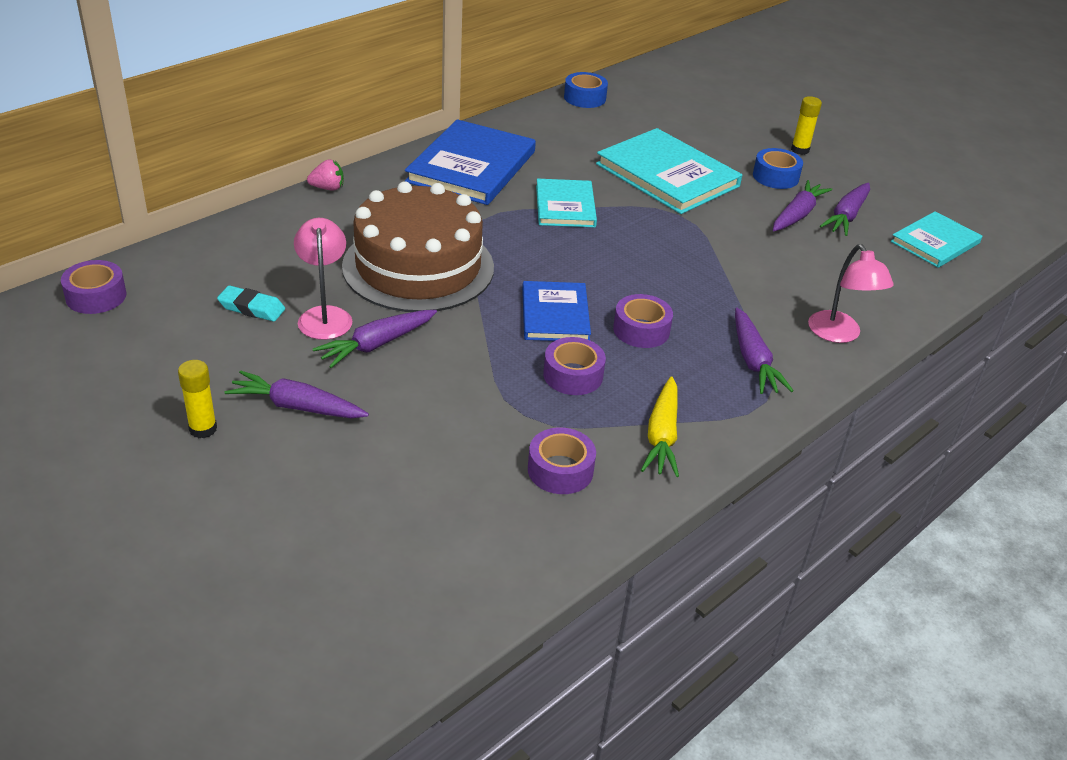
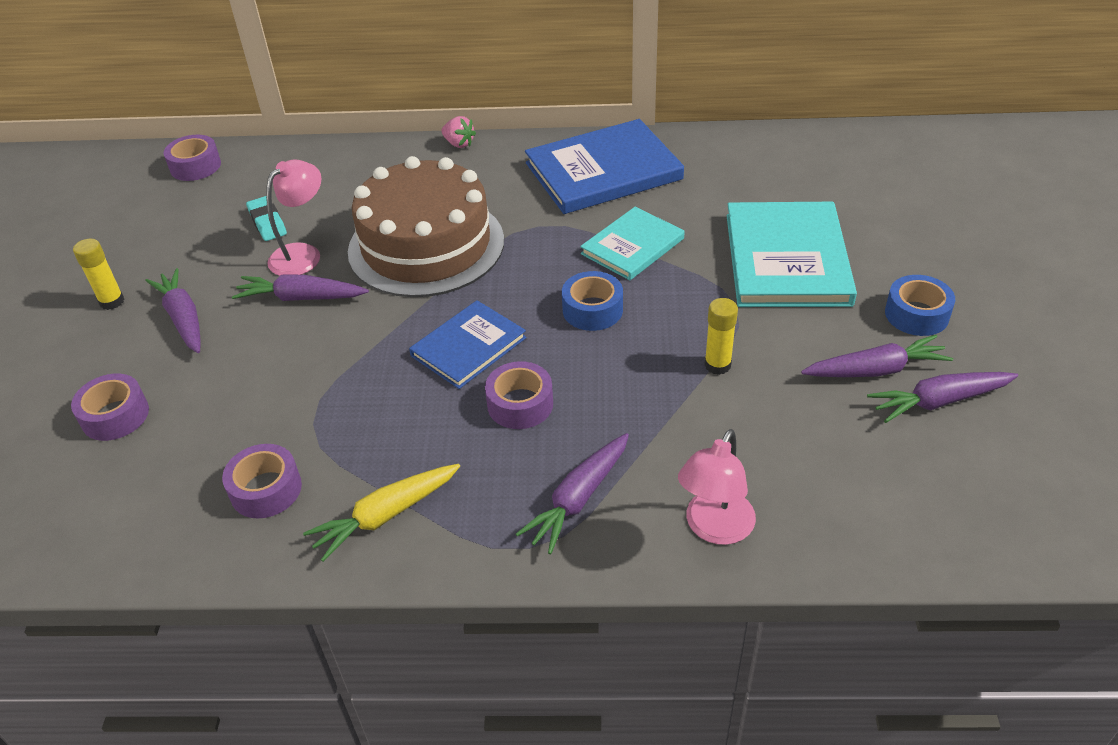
camera: 50 degrees right, 5 degrees up
purple tape [543,337,606,395] -> purple tape moved to [71,373,149,441]
blue tape [564,72,608,108] -> blue tape moved to [562,271,623,331]
yellow glue stick [791,96,822,155] -> yellow glue stick moved to [704,298,738,375]
turquoise book [891,211,982,268] -> none

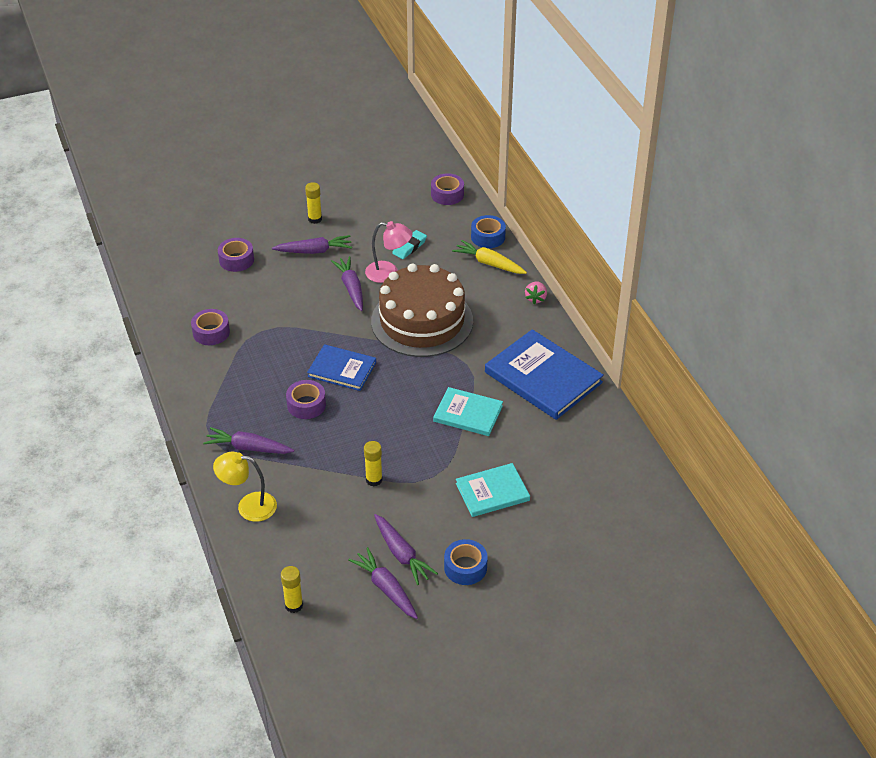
camera: 65 degrees right, 0 degrees up
purple carrot [145,268,201,353] -> purple carrot turned 45 degrees clockwise [272,235,352,254]
yellow carrot [303,464,460,562] -> yellow carrot moved to [452,240,527,274]
blue tape [562,271,623,331] -> blue tape moved to [471,215,506,248]
pink lamp [678,429,756,545] -> yellow lamp [213,451,277,522]
turquoise book [727,202,857,307] -> turquoise book [456,463,530,517], size x0.60
none -> yellow glue stick [281,566,303,613]

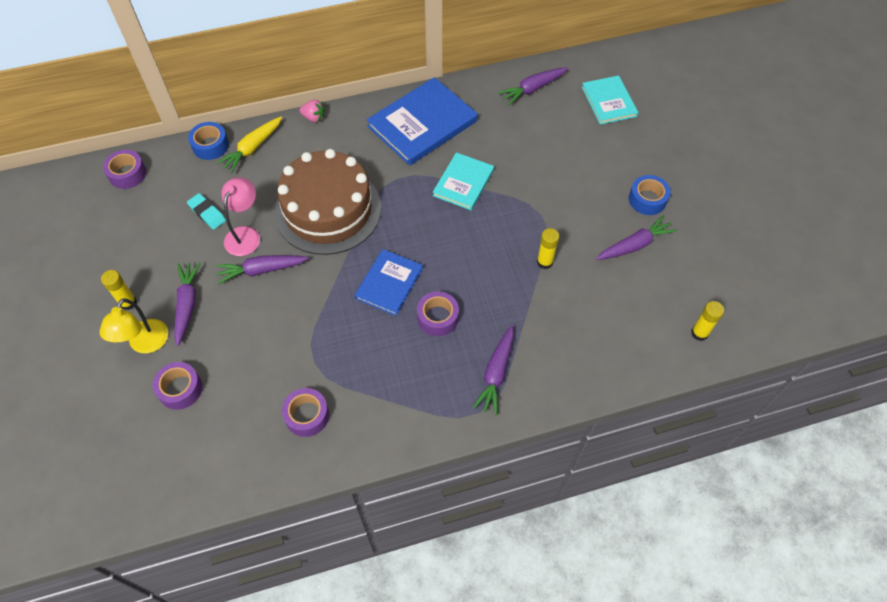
camera: 85 degrees left, 15 degrees up
yellow lamp [213,451,277,522] -> yellow lamp moved to [99,299,168,353]
purple carrot [348,547,418,619] -> purple carrot moved to [498,67,568,105]
turquoise book [456,463,530,517] -> turquoise book moved to [582,75,638,125]

